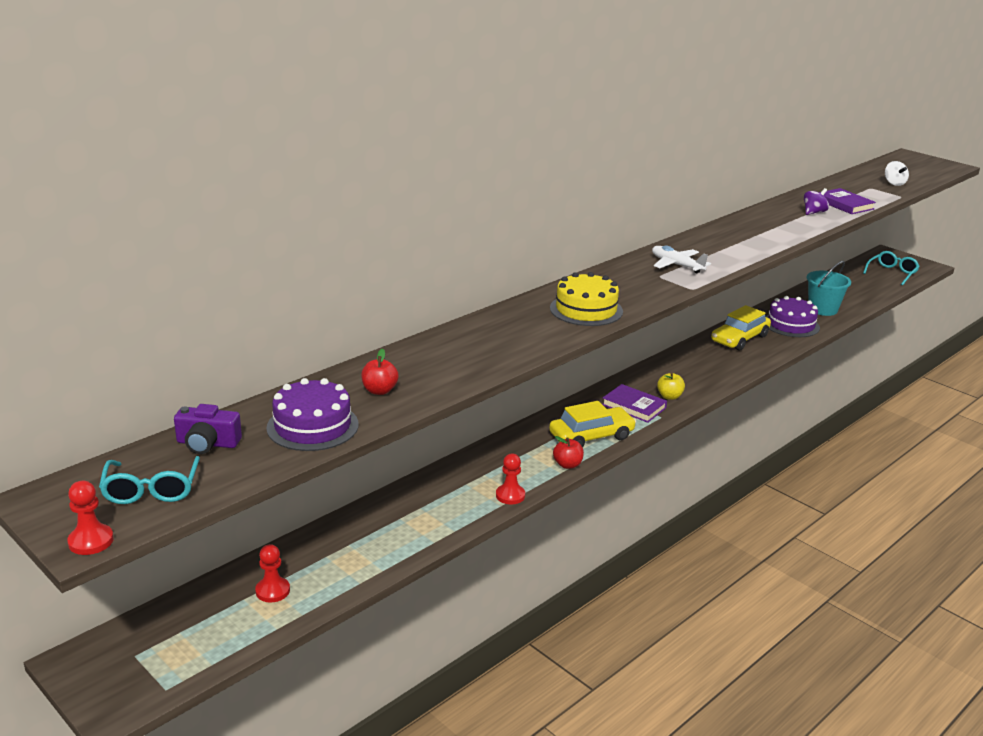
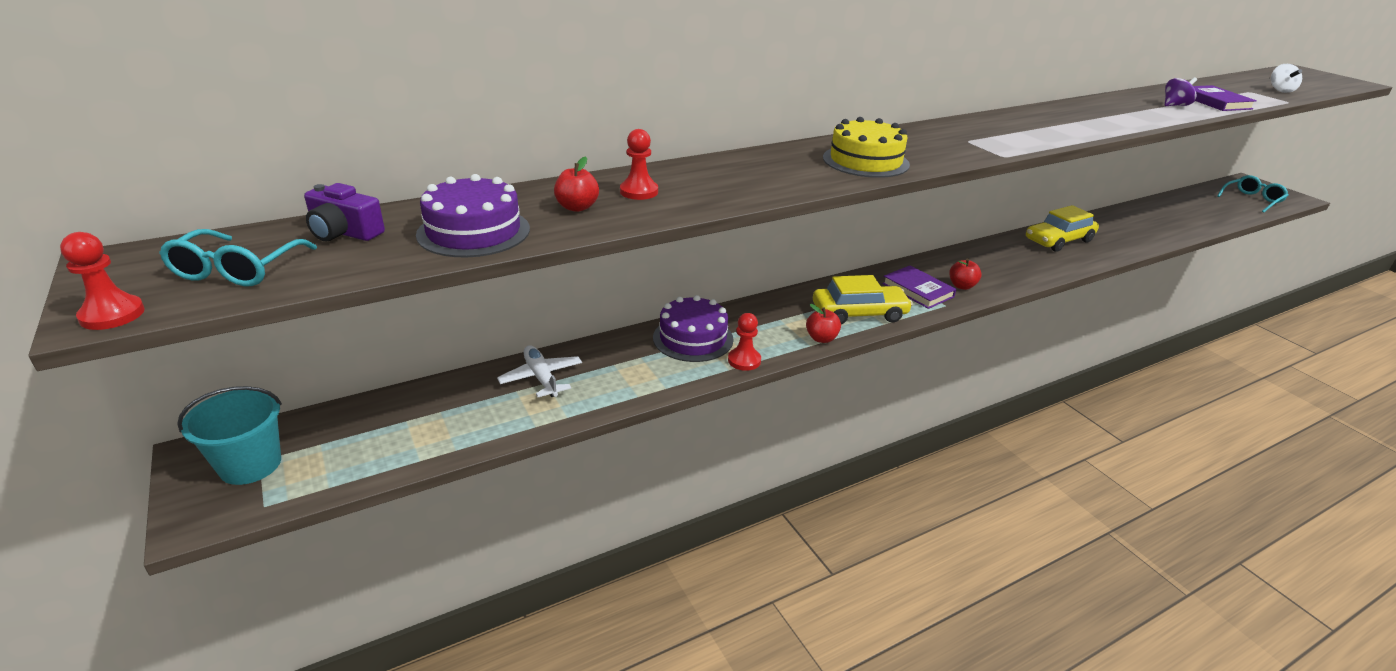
camera: 15 degrees right, 5 degrees up
red pawn [255,544,290,602] -> red pawn moved to [620,129,658,200]
white plane [652,246,711,273] -> white plane moved to [497,345,582,397]
yellow apple [657,372,685,400] -> red apple [949,259,982,290]
purple cake [766,296,820,337] -> purple cake moved to [653,295,733,362]
turquoise bucket [807,261,851,316] -> turquoise bucket moved to [177,386,282,485]

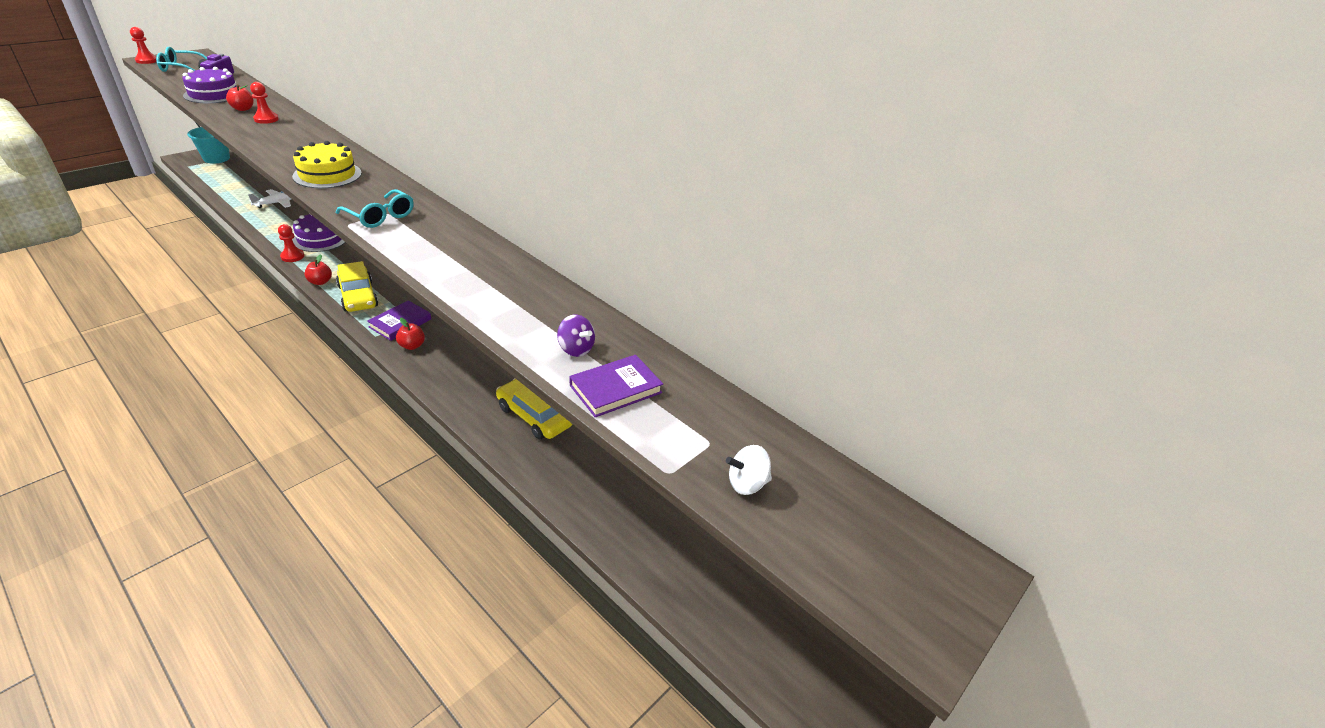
camera: 70 degrees right, 5 degrees up
turquoise glasses [1217,175,1288,213] -> turquoise glasses moved to [336,189,414,228]

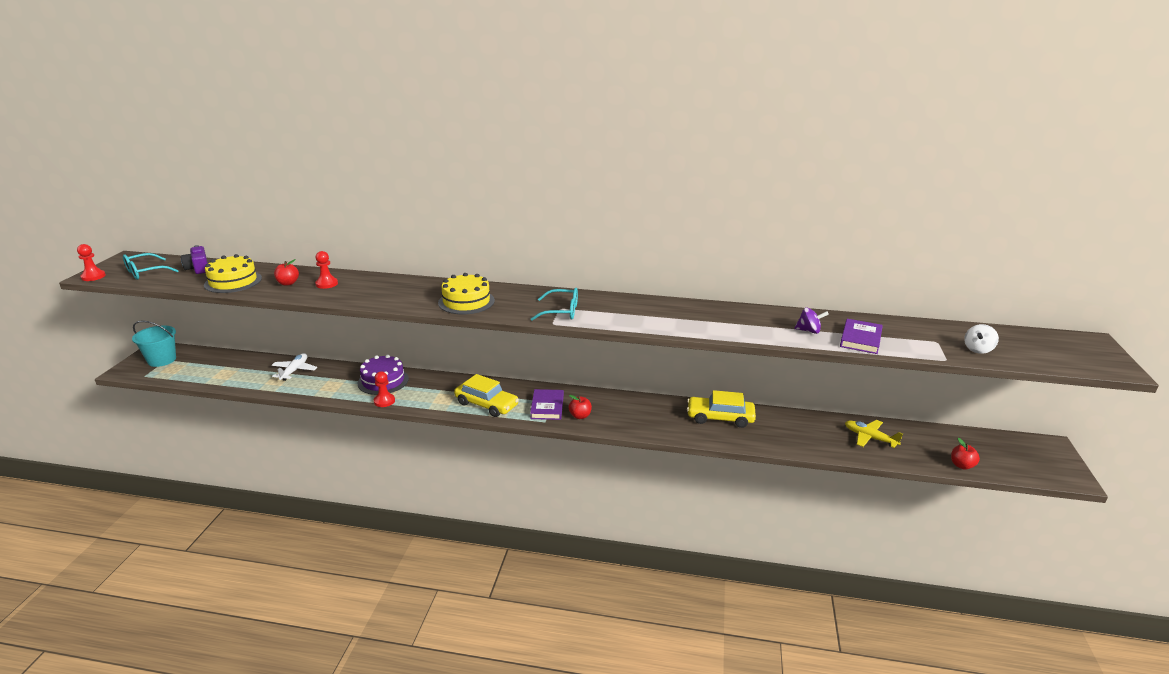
camera: 30 degrees left, 10 degrees down
purple cake [182,67,236,103] -> yellow cake [204,254,262,293]
red apple [305,254,332,285] -> red apple moved to [951,438,980,470]
none -> yellow plane [845,420,903,448]

